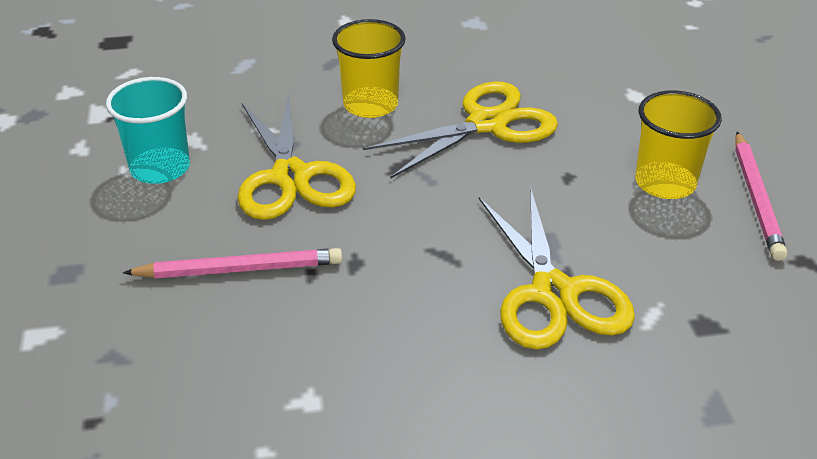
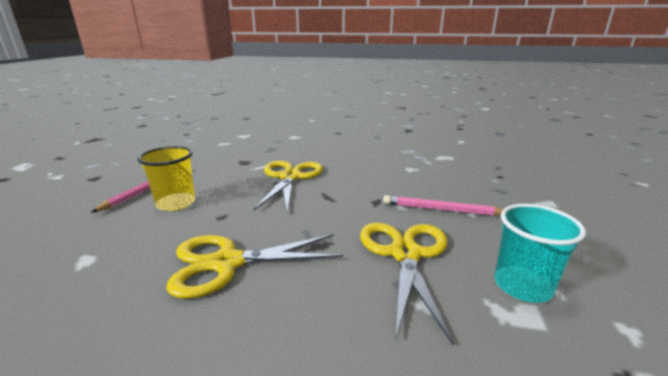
camera: 160 degrees left, 15 degrees down
yellow cup [332,19,406,118] -> none

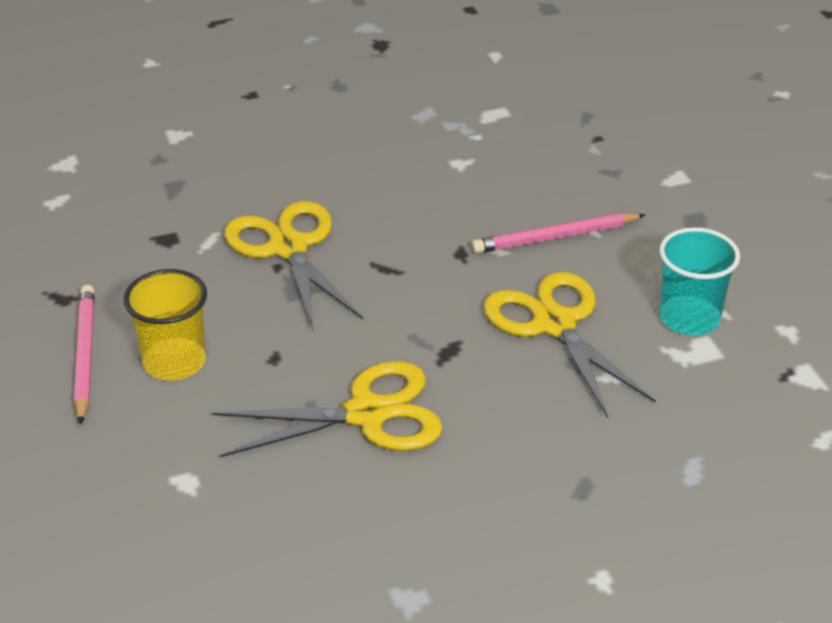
camera: 30 degrees left, 15 degrees up
yellow scissors [166,234,343,299] -> yellow scissors turned 150 degrees counterclockwise [212,361,443,457]

